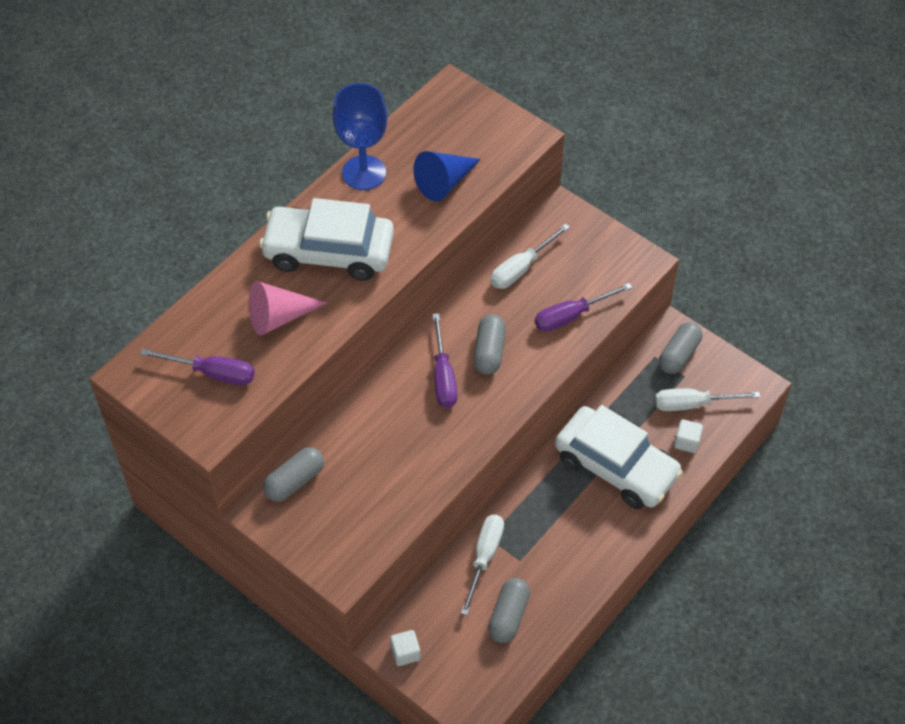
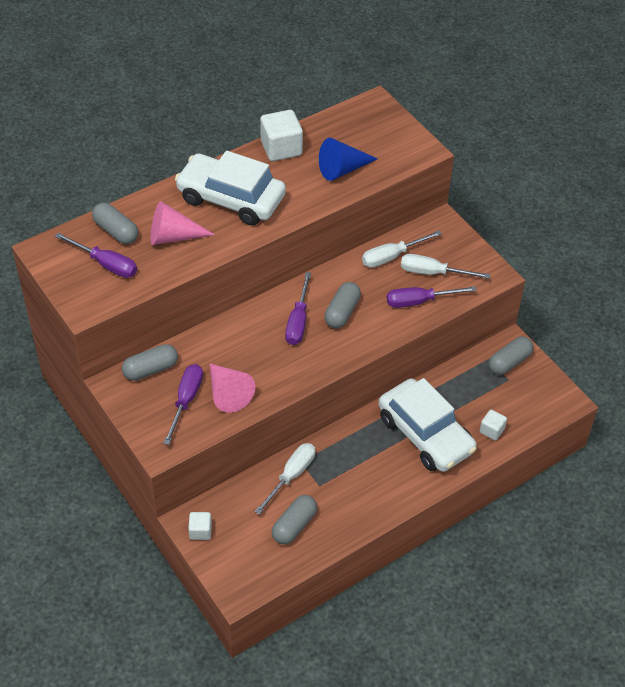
camera: 15 degrees right, 5 degrees down
blue goblet [333,83,387,190] -> white cube [260,110,303,161]
white screwdriver [655,388,760,411] -> white screwdriver moved to [401,254,490,279]
none -> grey capsule [92,203,138,244]
none -> purple screwdriver [163,364,203,445]
none -> pink cone [210,364,255,413]

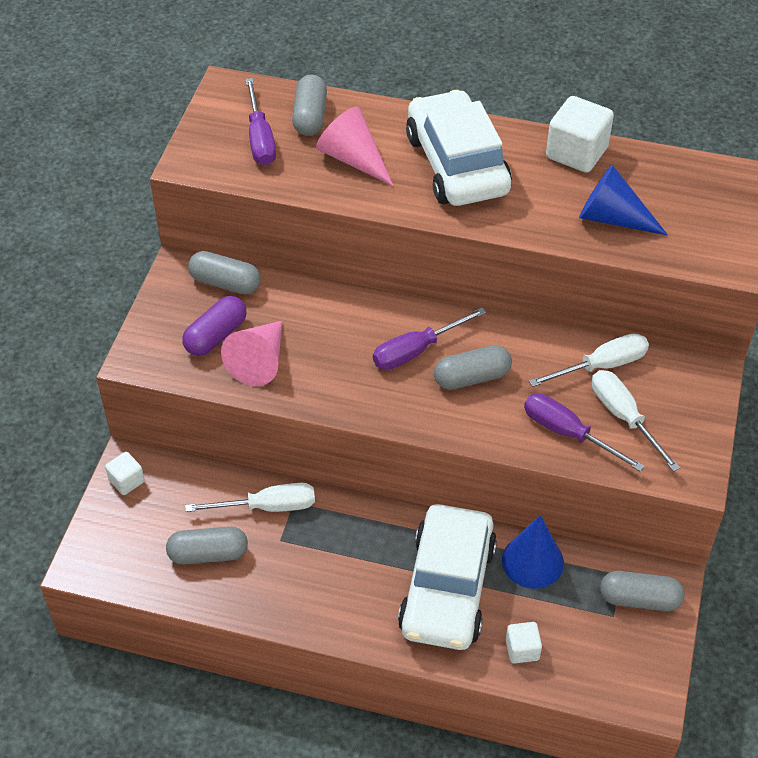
camera: 50 degrees right, 0 degrees up
purple screwdriver [163,364,203,445] -> purple capsule [182,296,247,356]
white screwdriver [362,231,442,268] -> white screwdriver turned 135 degrees clockwise [529,333,649,387]
none -> blue cone [502,515,564,589]

